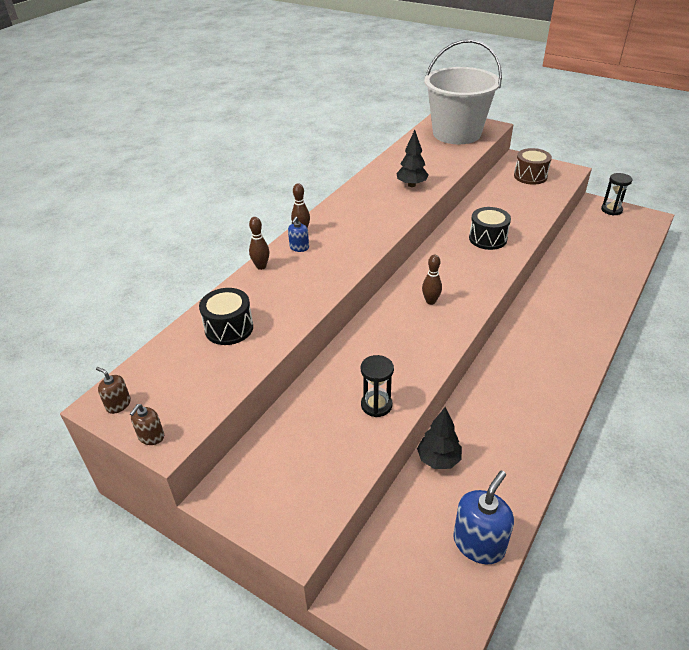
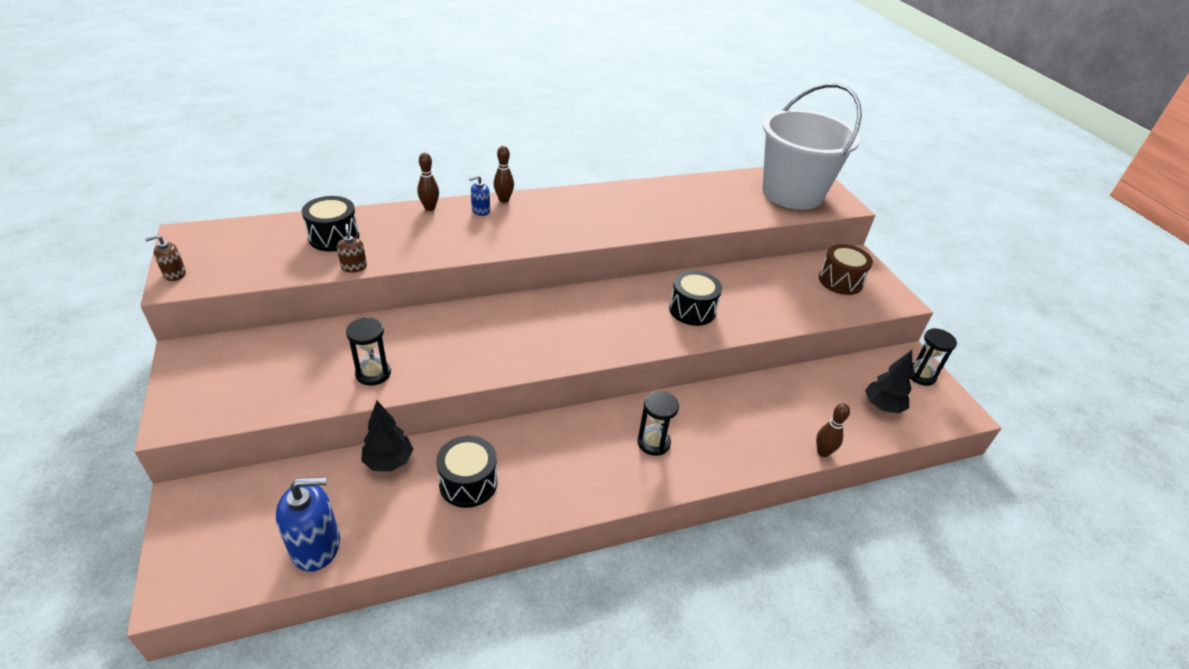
camera: 35 degrees right, 0 degrees up
brown soap dispenser [96,367,131,414] -> brown soap dispenser moved to [337,224,367,273]
black tree [396,130,429,187] -> black tree moved to [865,350,912,413]
brown bowling pin [422,254,442,305] -> brown bowling pin moved to [816,403,850,457]
none -> black drum [436,436,497,508]
none -> black hourglass [638,391,679,456]

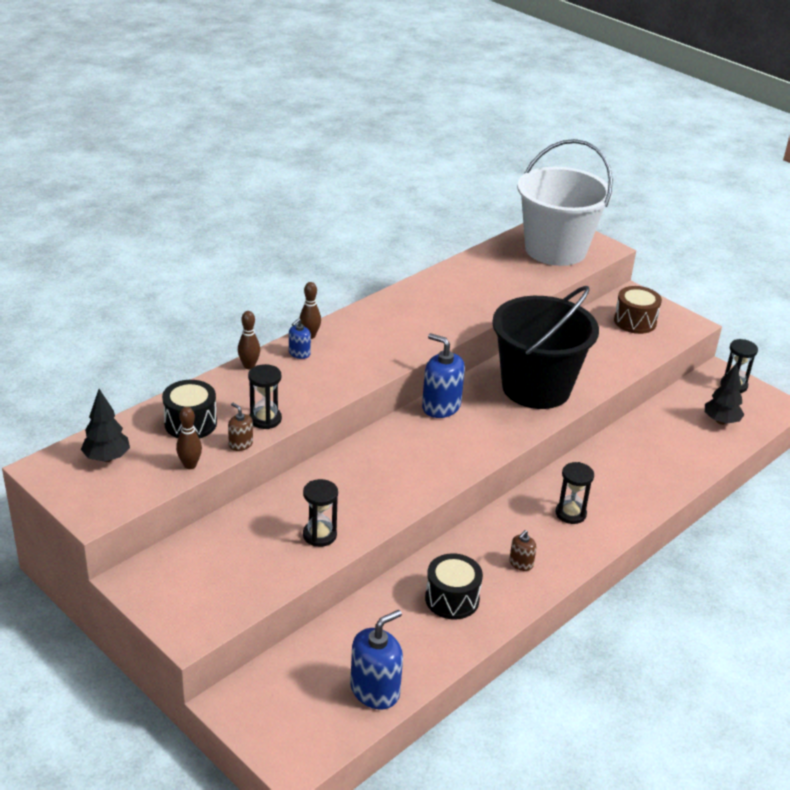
camera: 25 degrees left, 5 degrees down
brown soap dispenser [145,235,186,281] -> brown soap dispenser moved to [509,530,537,571]
black tree [361,401,413,471] -> black tree moved to [81,389,130,462]
black drum [669,270,722,326] -> black bucket [492,286,599,409]
brown bowling pin [816,403,850,457] -> brown bowling pin moved to [176,407,202,469]
none -> black hourglass [248,364,282,429]
none -> blue soap dispenser [422,333,465,418]

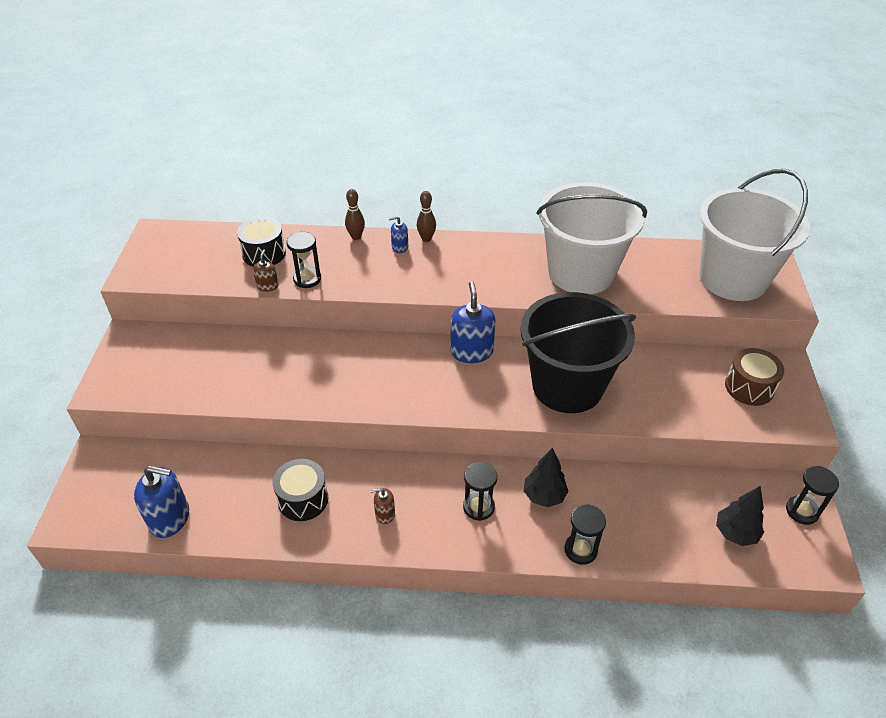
camera: 50 degrees right, 10 degrees up
black tree [81,389,130,462] -> black tree moved to [524,447,568,507]
brown bowling pin [176,407,202,469] -> none
black hourglass [303,479,338,547] -> black hourglass moved to [564,504,606,565]
none -> white bucket [537,182,647,294]

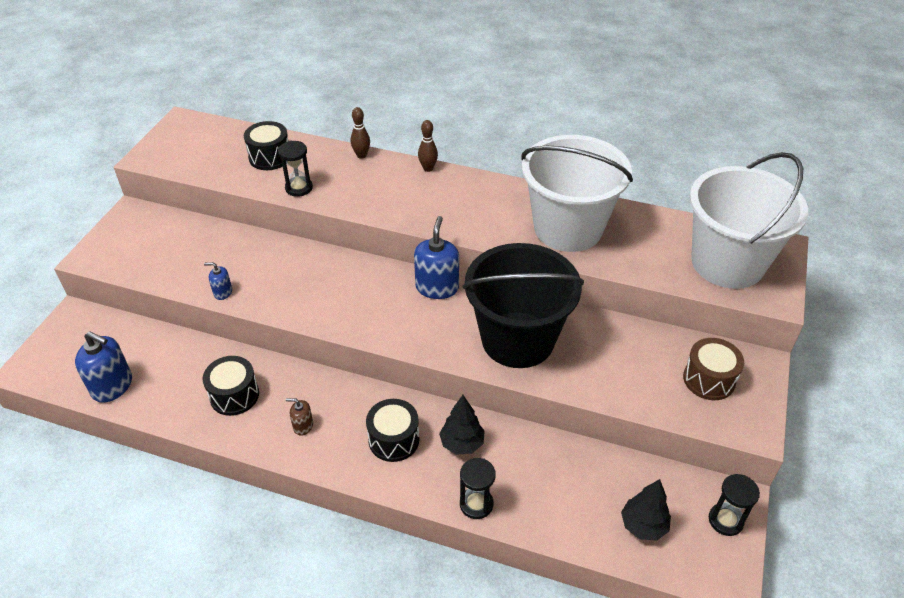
camera: 15 degrees right, 0 degrees up
brown soap dispenser [253,250,279,292] -> none
blue soap dispenser [389,216,408,253] -> blue soap dispenser moved to [204,262,232,300]
black hourglass [463,462,497,521] -> black drum [366,399,419,462]

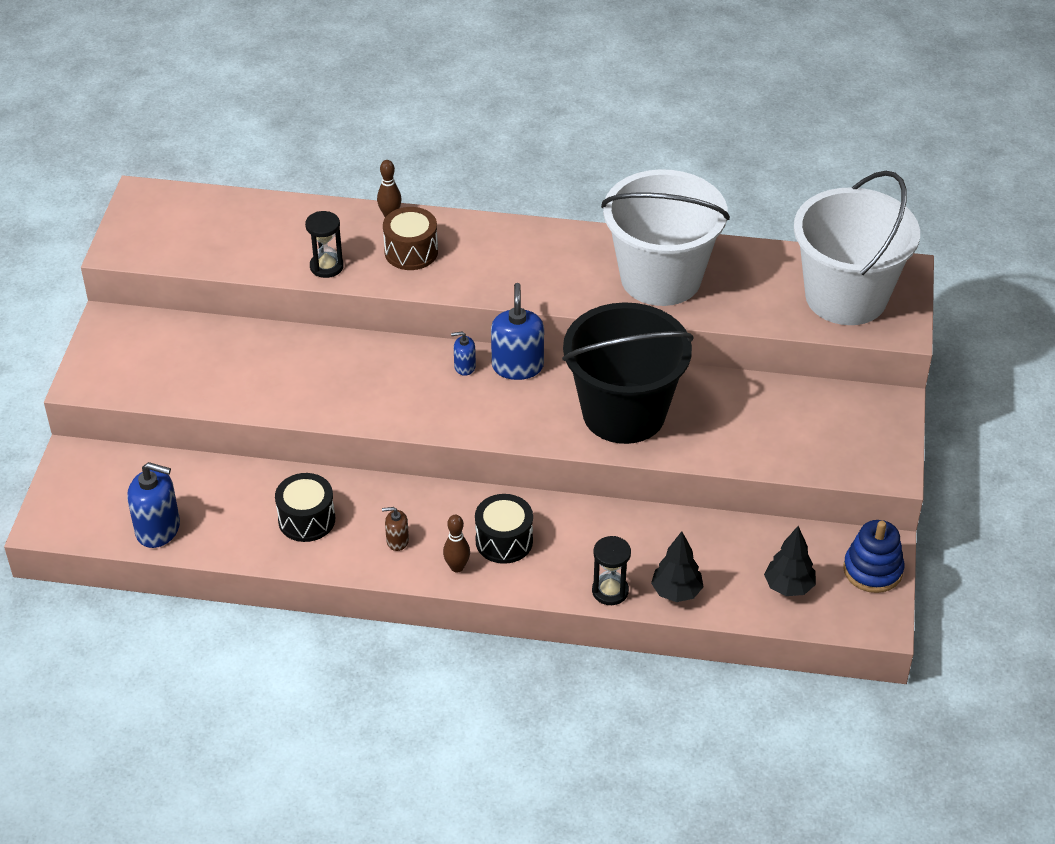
camera: 10 degrees left, 0 degrees up
blue soap dispenser [204,262,232,300] -> blue soap dispenser moved to [451,332,476,376]
black drum [244,121,289,170] -> none
brown bowling pin [418,120,438,172] -> brown bowling pin moved to [443,514,470,573]
black tree [439,395,485,455] -> black tree moved to [651,531,704,602]
brown drum [683,338,744,400] -> brown drum moved to [383,207,438,270]
black hourglass [709,474,760,536] -> blue stacking toy [843,520,904,593]

